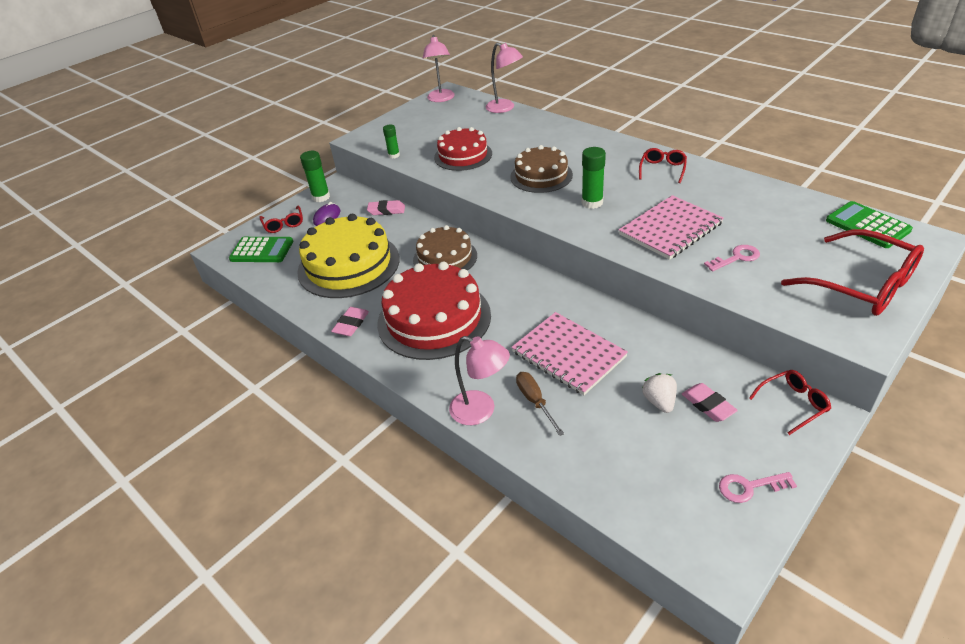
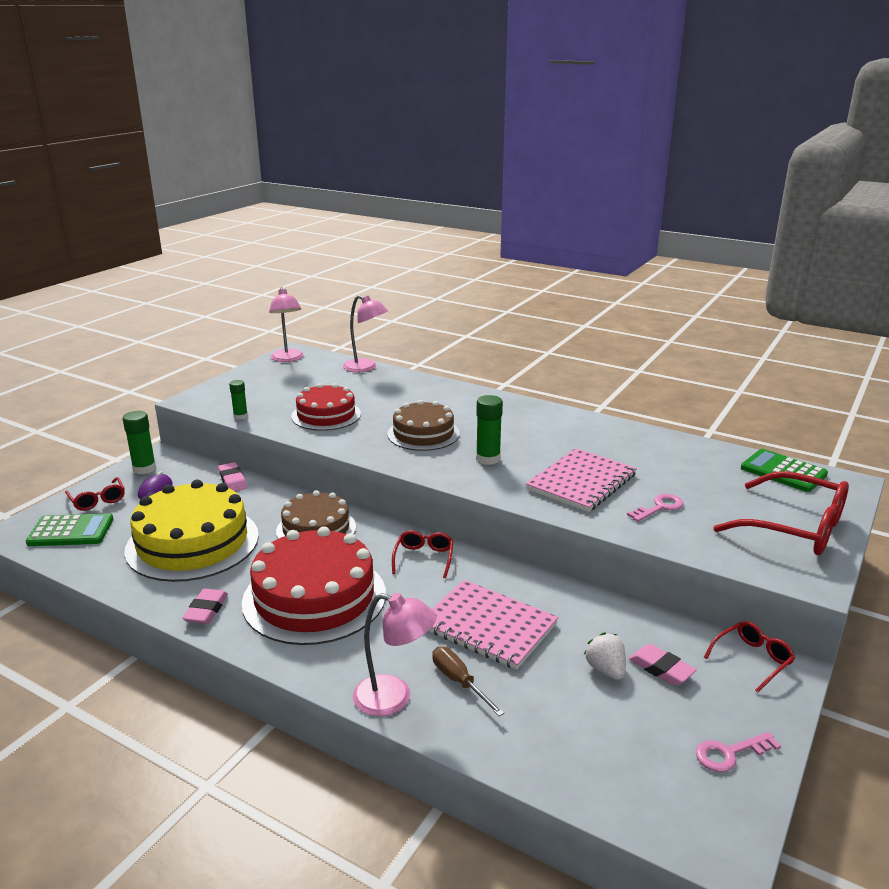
camera: 15 degrees left, 15 degrees down
pink eraser [367,200,405,215] -> pink eraser turned 75 degrees clockwise [218,462,247,491]
red glasses [639,148,687,183] -> red glasses moved to [392,530,454,578]

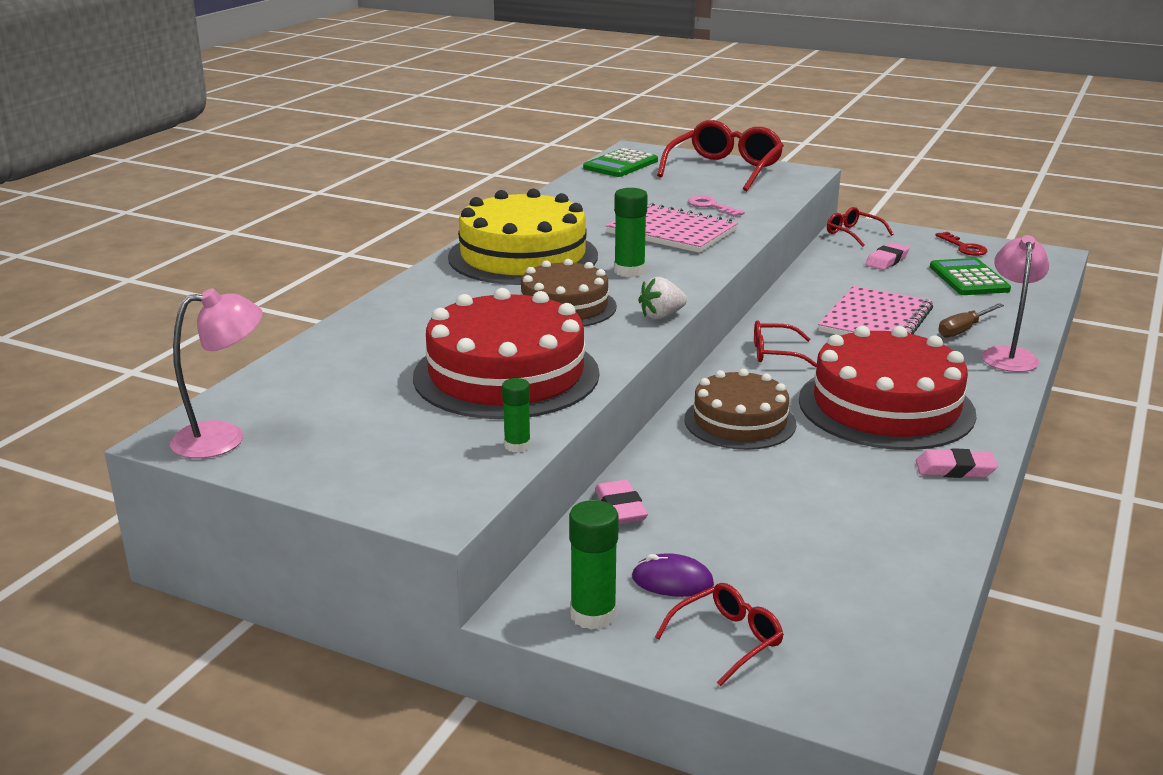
camera: 95 degrees left, 0 degrees up
green calculator [26,513,113,546] -> green calculator moved to [930,258,1011,295]
yellow cake [124,479,259,582] -> yellow cake moved to [448,189,598,285]
pink eraser [218,462,247,491] -> pink eraser turned 75 degrees counterclockwise [595,480,648,524]
red cake [291,383,361,431] -> red cake [413,288,599,419], size x1.59
pink lamp [343,295,388,372] -> none
white strawberry [584,632,626,680] -> white strawberry moved to [638,277,687,319]
pink key [695,732,781,772] -> red key [935,232,988,256]

